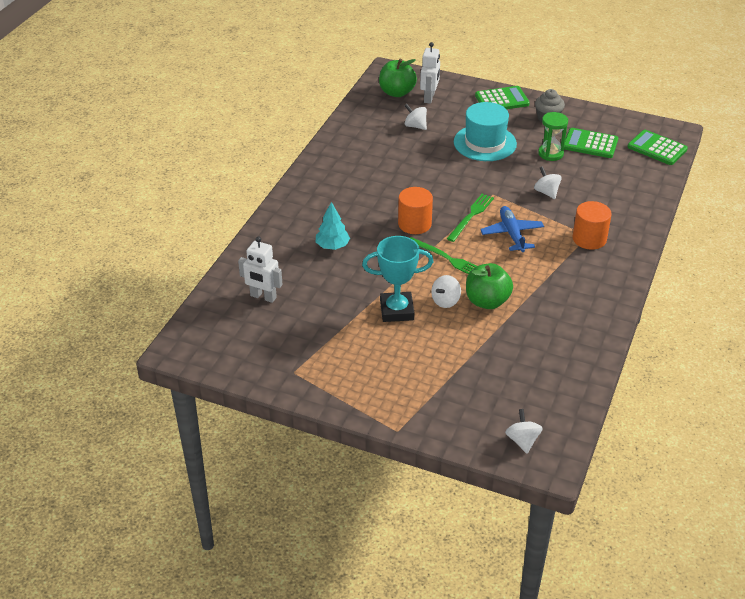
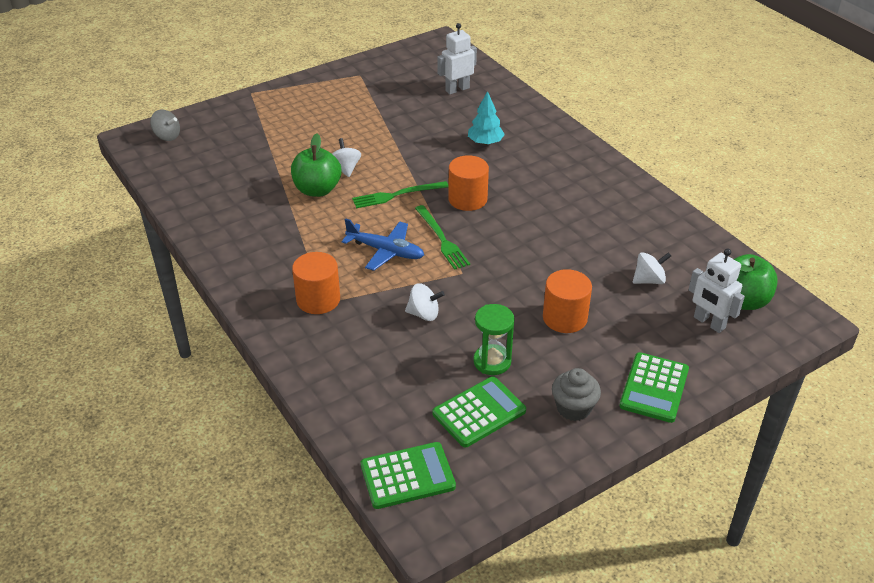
camera: 125 degrees right, 0 degrees up
turquoise trophy [362,236,434,322] -> none
turquoise hat [454,102,517,161] -> orange cylinder [543,269,592,333]
white spinning top [505,409,543,453] -> grey spinning top [150,110,180,141]

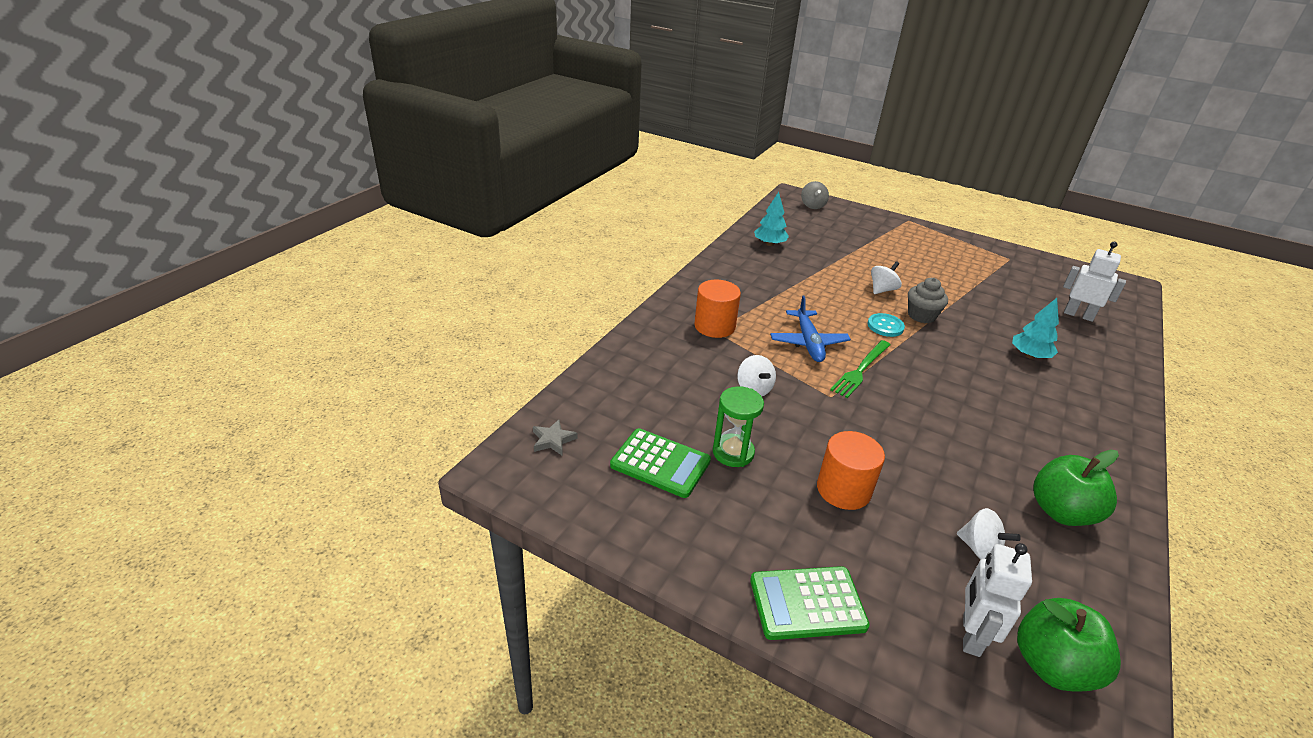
camera: 60 degrees right, 5 degrees down
green apple [291,133,341,197] -> green apple moved to [1033,450,1119,526]
green fork [352,181,449,208] -> turquoise button [868,313,905,337]
green calculator [361,442,456,509] -> grey star [533,419,578,455]
orange cylinder [448,155,489,211] -> none
grey cupcake [552,368,601,421] -> grey cupcake moved to [908,278,948,323]
none -> turquoise tree [754,192,789,246]

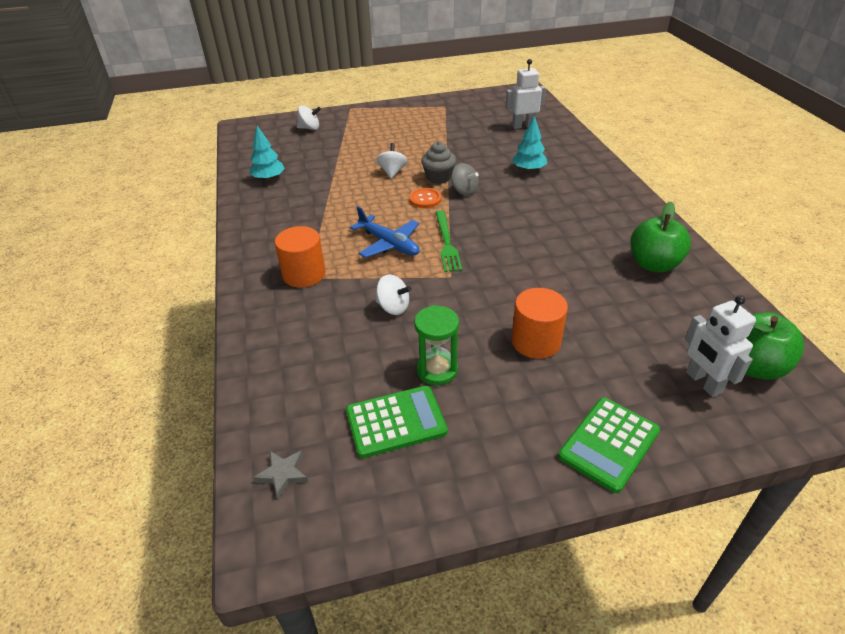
camera: 40 degrees left, 5 degrees up
grey spinning top [801,181,829,209] -> grey spinning top moved to [451,163,479,196]
turquoise button [868,313,905,337] -> orange button [409,188,442,208]
white spinning top [957,508,1021,559] -> white spinning top moved to [297,105,321,130]

